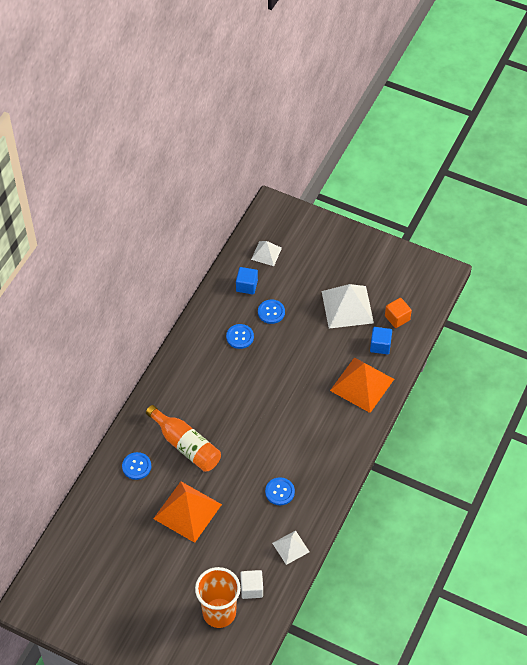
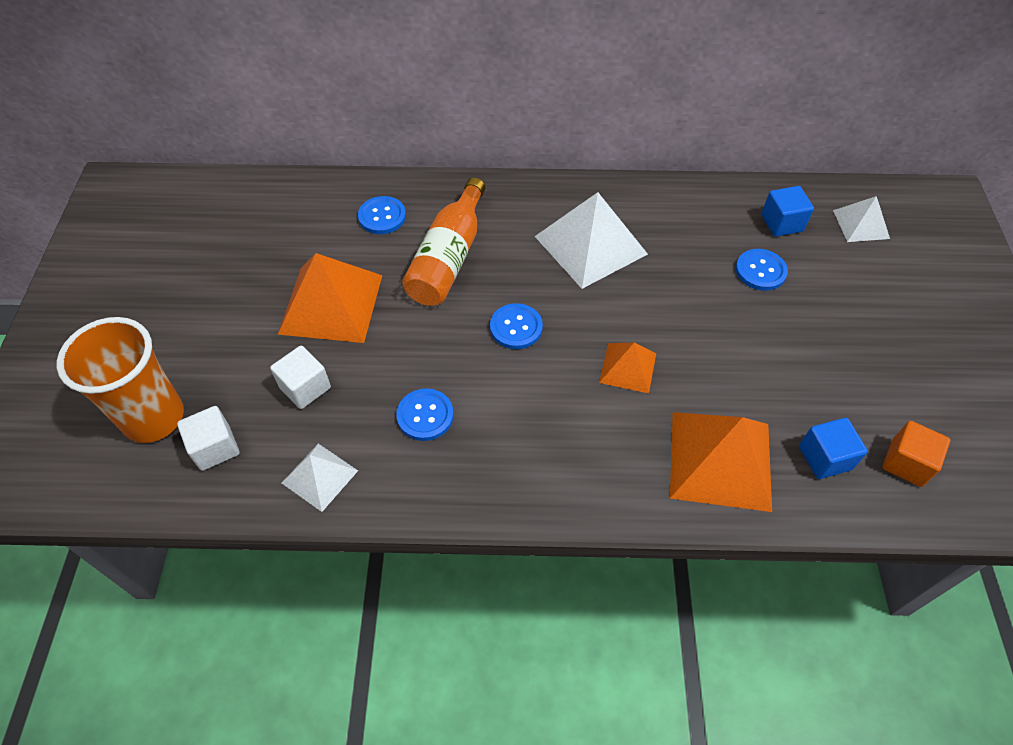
camera: 65 degrees right, 0 degrees up
blue button [226,324,254,349] -> blue button moved to [490,303,543,349]
white pyramid [322,284,374,329] -> white pyramid moved to [535,192,648,289]
none -> white cube [270,346,331,409]
none -> orange pyramid [599,343,656,394]

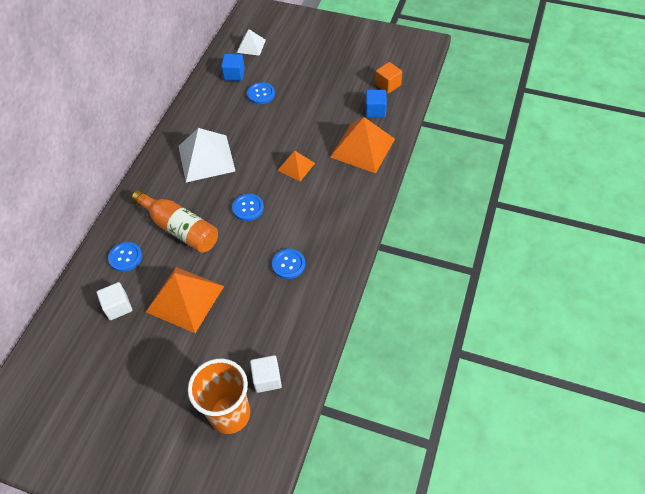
camera: 70 degrees left, 0 degrees up
white cube [270,346,331,409] -> white cube moved to [97,282,132,320]
white pyramid [282,444,358,512] -> none

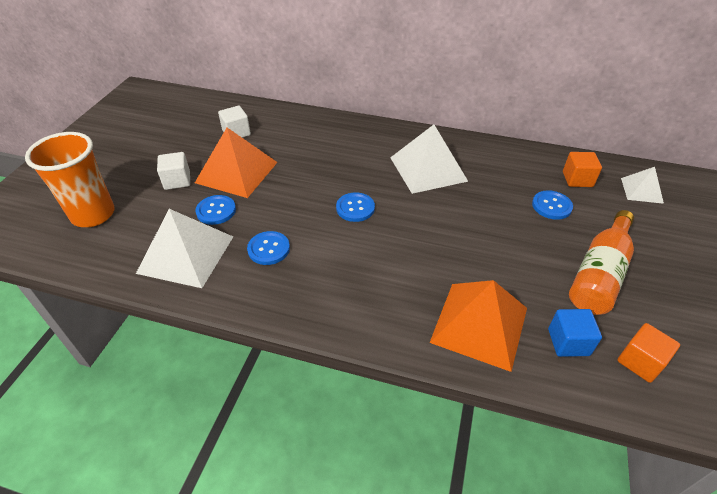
camera: 85 degrees right, 10 degrees down
blue button [108,242,142,272] -> blue button moved to [196,195,236,225]
orange bottle [132,190,218,253] -> orange bottle moved to [569,210,634,315]
blue cube [221,54,245,81] -> orange cube [563,152,602,187]
white cube [250,355,282,393] -> white cube moved to [157,152,190,190]
orange pyramid [277,151,315,181] -> none
none -> white pyramid [136,209,233,288]

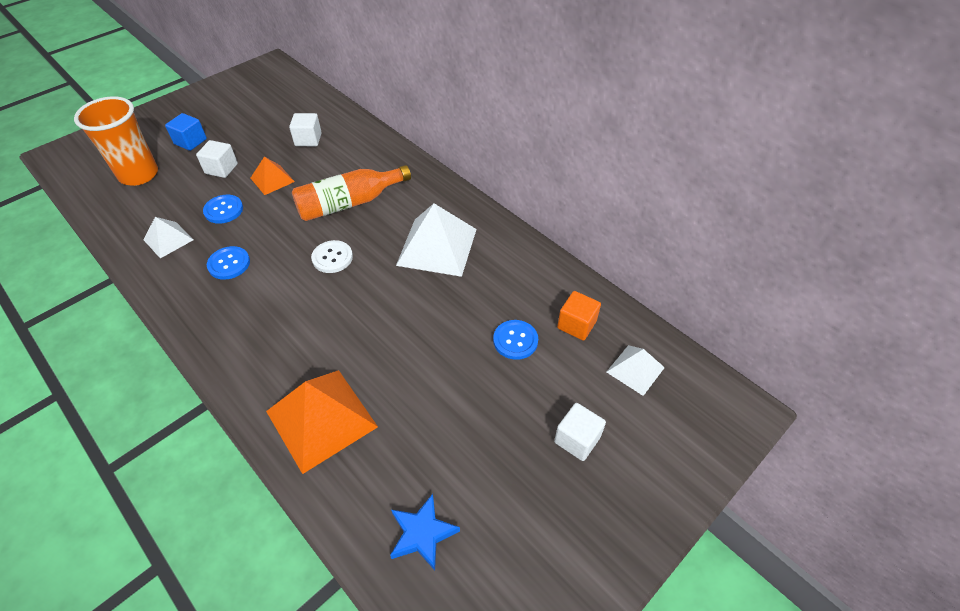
camera: 30 degrees right, 5 degrees up
white pyramid [136,209,233,288] -> white pyramid [143,217,193,258], size x0.55
orange pyramid [195,128,277,198] -> orange pyramid [251,156,295,195], size x0.55
blue button [336,192,375,222] -> white button [311,240,353,273]
blue cube [548,309,602,357] -> blue cube moved to [165,113,207,151]
orange bottle [569,210,634,315] -> orange bottle moved to [292,165,411,221]
orange cube [617,323,680,383] -> blue star [390,494,460,570]
none -> white cube [554,403,606,461]

